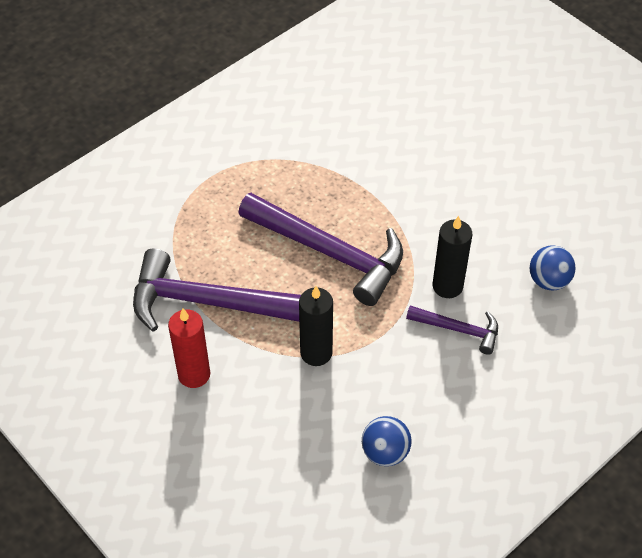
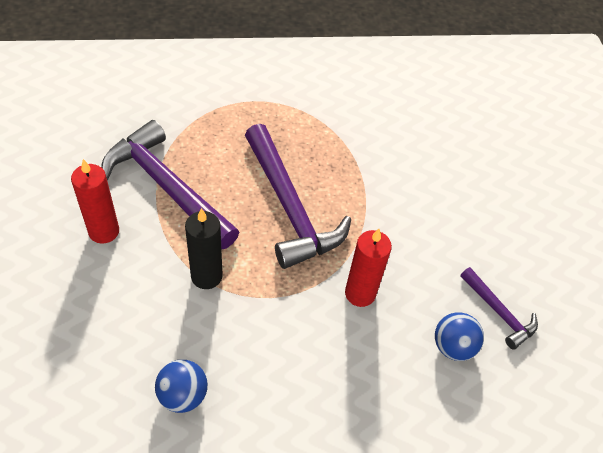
camera: 30 degrees right, 0 degrees up
purple hammer [406,305,498,355] -> purple hammer moved to [460,267,538,350]
black candle [433,216,472,298] -> red candle [345,229,392,307]

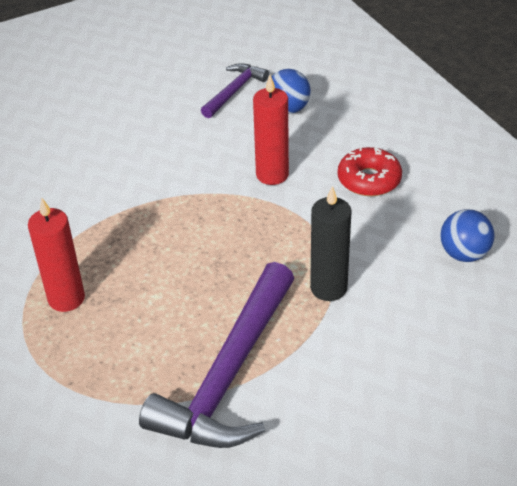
camera: 105 degrees left, 10 degrees down
red candle [71,159,119,244] -> red candle moved to [28,198,85,312]
purple hammer [245,124,352,269] -> none
none -> red donut [338,147,402,196]

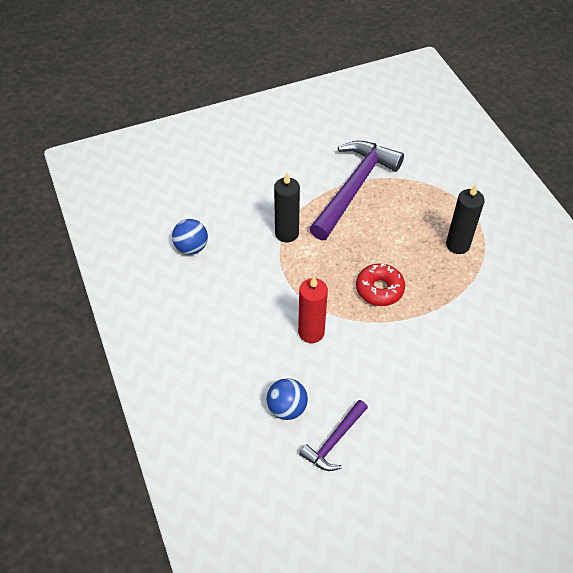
camera: 175 degrees left, 10 degrees up
red candle [28,198,85,312] -> black candle [446,184,485,254]
red donut [338,147,402,196] -> red donut moved to [356,263,405,306]

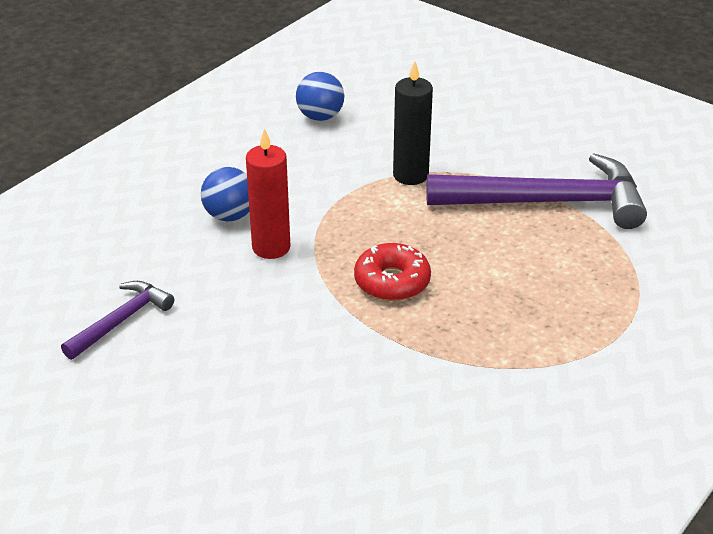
camera: 60 degrees right, 15 degrees down
blue ball [267,378,308,420] -> blue ball moved to [201,167,249,221]
purple hammer [299,400,368,471] -> purple hammer turned 120 degrees clockwise [61,281,174,360]
black candle [446,184,485,254] -> none

